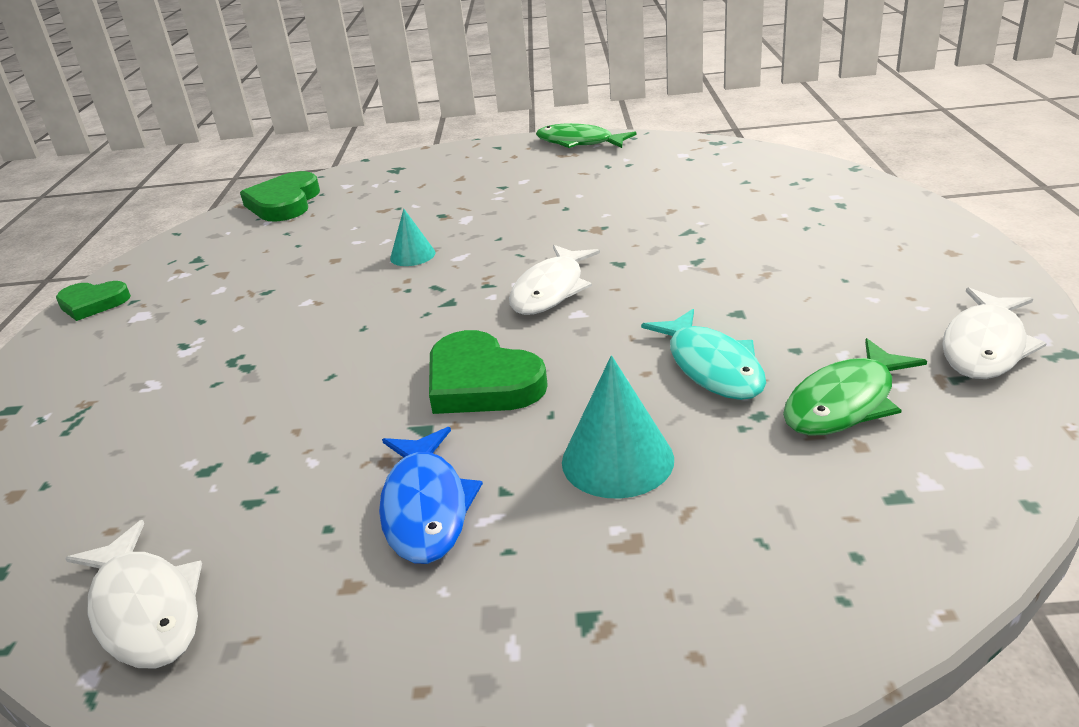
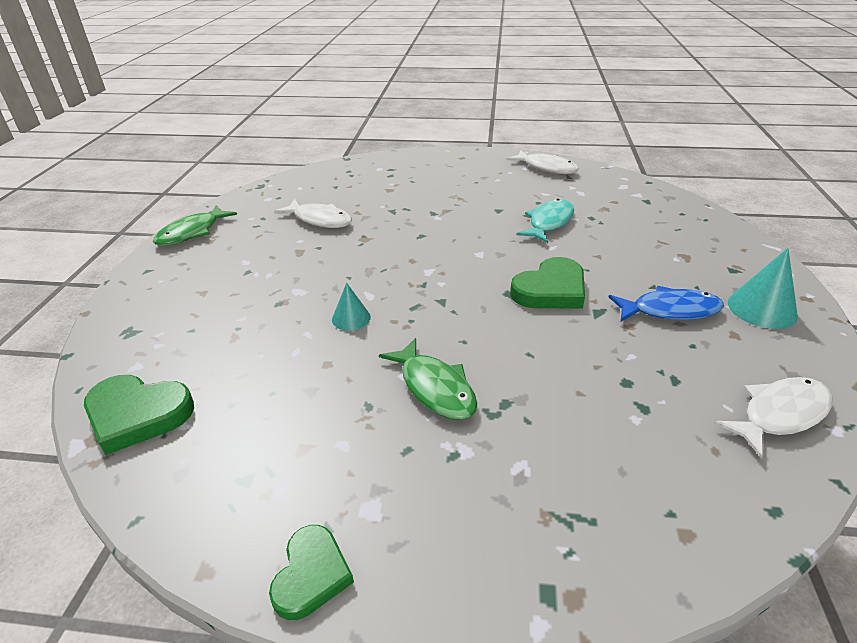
camera: 85 degrees left, 5 degrees up
white fish [509,245,600,315] -> white fish moved to [274,199,352,228]
turquoise cone [562,356,674,499] -> turquoise cone moved to [728,248,798,329]
turquoise fish [641,309,766,400] -> turquoise fish turned 45 degrees counterclockwise [516,199,574,243]
green fish [783,338,927,436] -> green fish moved to [379,338,477,420]

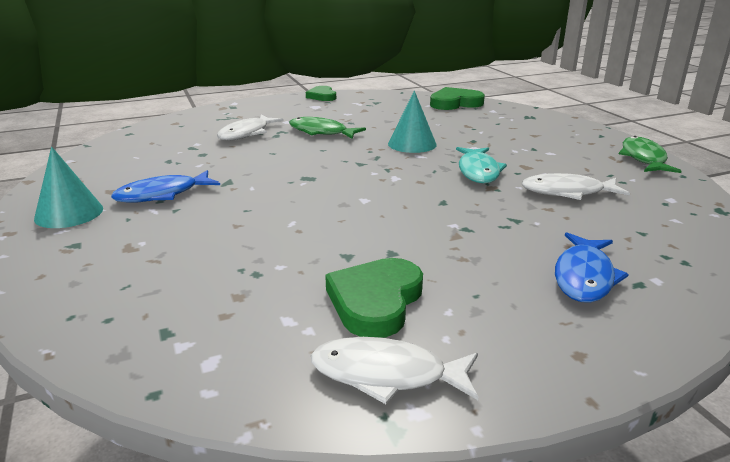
camera: 150 degrees right, 10 degrees down
turquoise cone [332,283,371,330] -> turquoise cone [388,91,437,153], size x1.63
green heart [510,257,585,309] -> green heart moved to [325,258,423,338]
turquoise fish [516,199,574,243] -> turquoise fish moved to [456,147,507,183]
white fish [714,377,833,459] -> white fish moved to [217,115,284,141]
none -> blue fish [555,232,629,303]

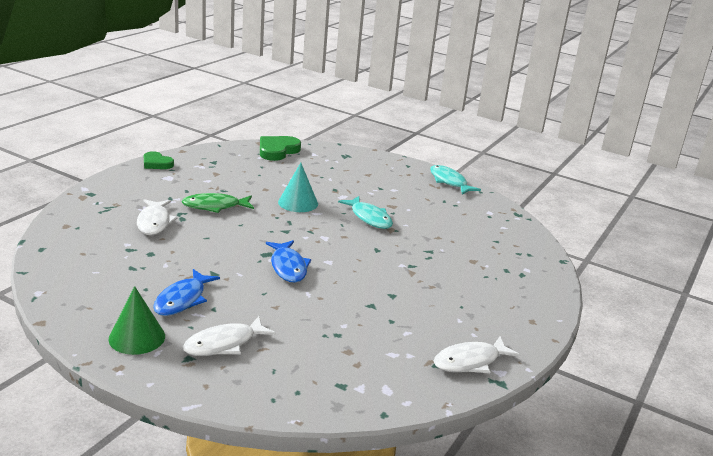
camera: 40 degrees left, 0 degrees up
turquoise cone [34,147,103,228] -> green cone [108,286,165,355]
green heart [325,258,423,338] -> none
white fish [522,173,630,200] -> white fish moved to [183,316,276,356]
blue fish [555,232,629,303] -> blue fish moved to [266,240,311,283]
green fish [619,136,681,173] -> turquoise fish [430,165,481,195]

